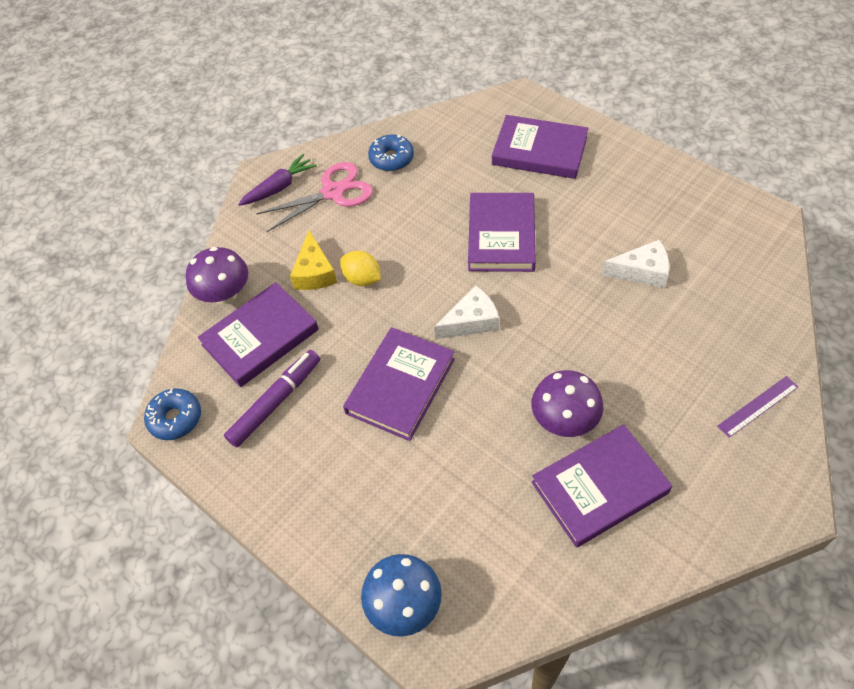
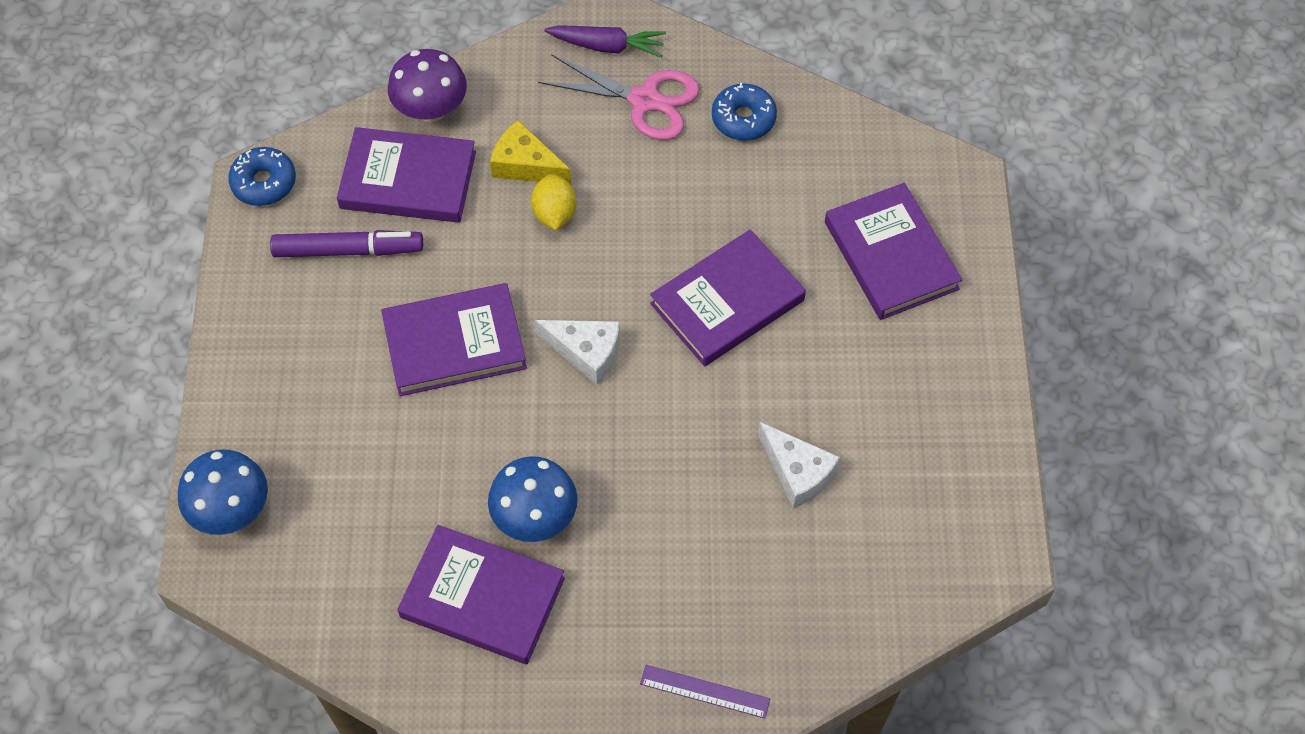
camera: 45 degrees right, 5 degrees up
yellow cheese [290,230,337,290] -> yellow cheese turned 75 degrees clockwise [490,120,571,185]
purple mushroom [531,370,604,437] -> blue mushroom [488,456,578,542]

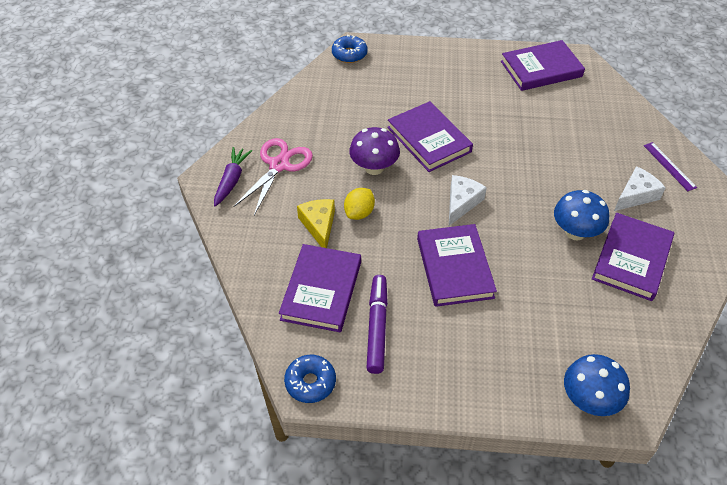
camera: 85 degrees left, 10 degrees down
purple mushroom [388,49,467,122] -> purple mushroom moved to [349,127,400,175]
yellow cheese [490,120,571,185] -> yellow cheese turned 135 degrees clockwise [297,199,335,248]
yellow lemon [531,174,576,230] -> yellow lemon turned 60 degrees counterclockwise [344,188,375,220]
purple ruler [640,665,770,718] -> purple ruler turned 45 degrees counterclockwise [644,142,697,191]
blue donut [712,83,777,141] -> blue donut moved to [332,35,368,63]
white cheese [758,422,840,509] -> white cheese moved to [614,166,666,211]
purple book [825,183,962,320] -> purple book moved to [501,40,585,91]

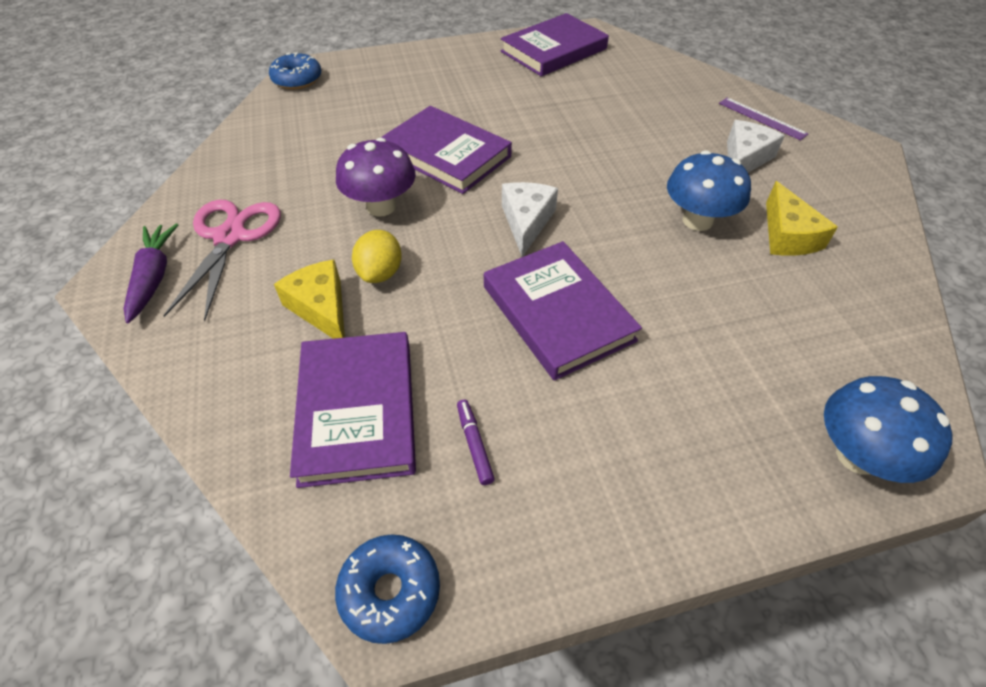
camera: 20 degrees left, 0 degrees up
purple marker [366,275,388,374] -> purple marker [457,400,495,485], size x0.49
purple book [592,213,674,301] -> yellow cheese [766,181,838,256]

